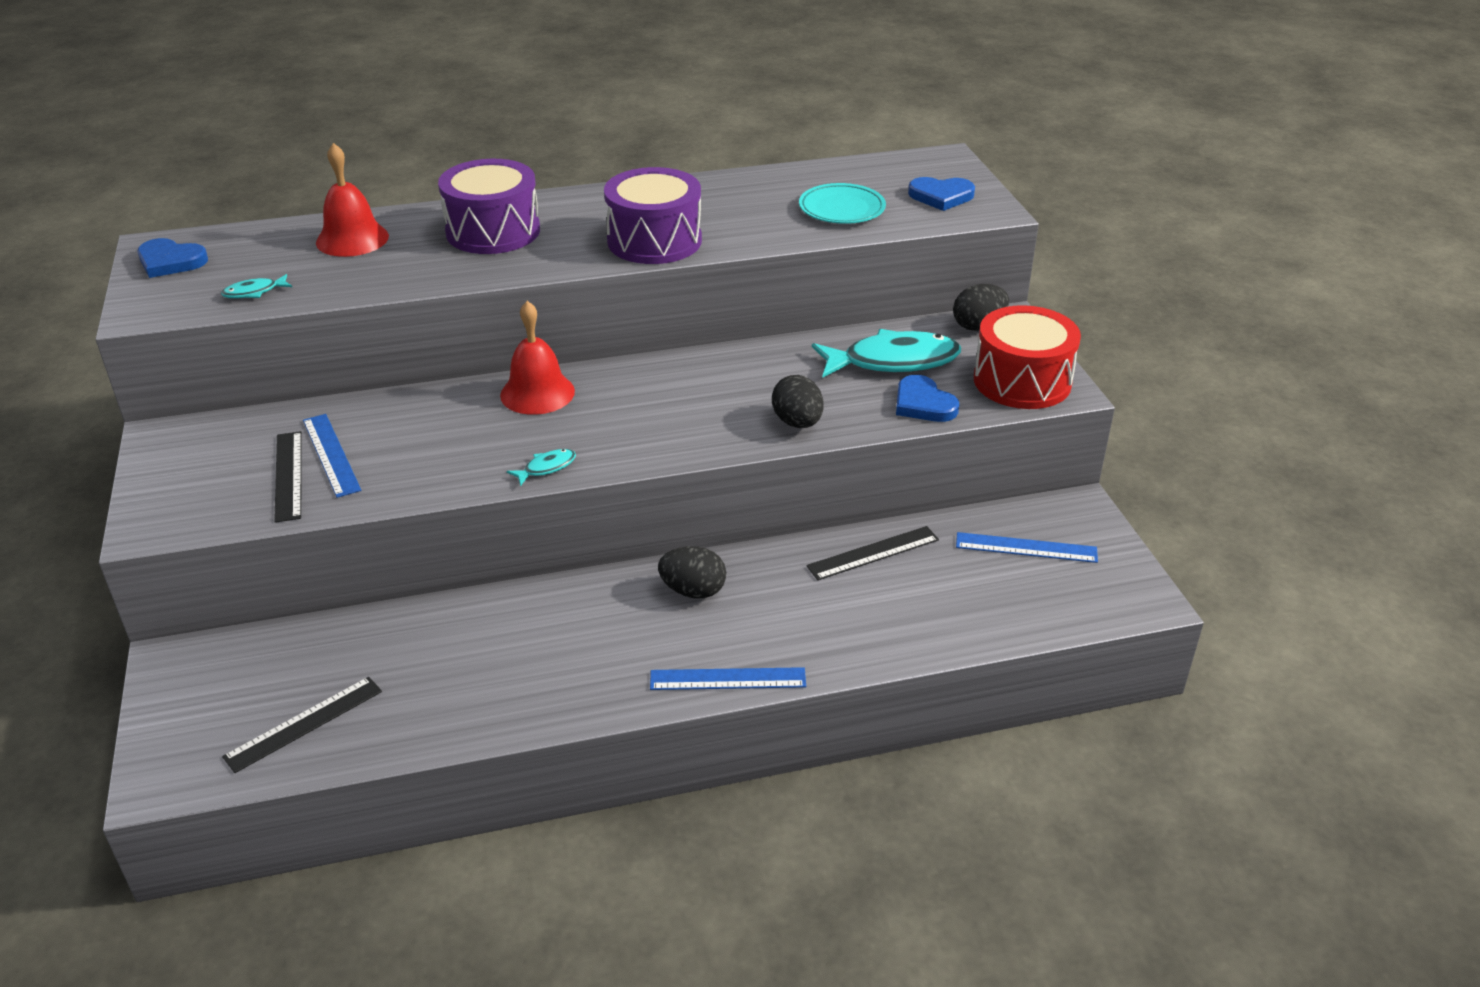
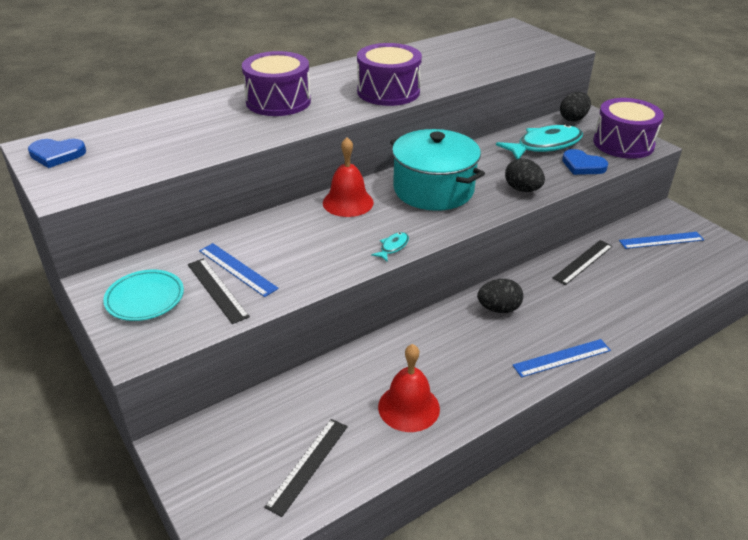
camera: 20 degrees left, 0 degrees up
turquoise fish [221,274,292,298] -> none
red bell [316,143,389,257] -> red bell moved to [378,344,440,432]
turquoise plate [799,183,886,224] -> turquoise plate moved to [103,270,184,321]
blue heart [908,177,975,211] -> none
red drum [974,305,1081,409] -> purple drum [593,98,664,159]
none -> turquoise pot [390,129,485,211]

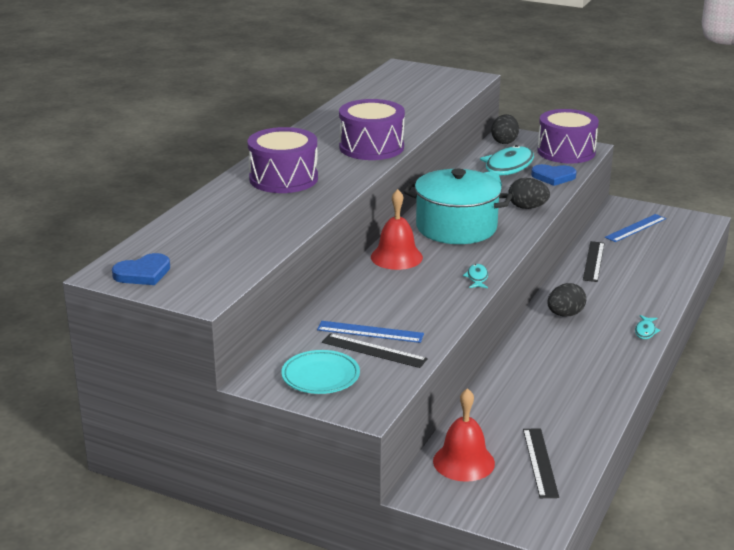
camera: 30 degrees left, 10 degrees down
red bell [378,344,440,432] -> red bell moved to [433,388,495,482]
blue ruler [512,339,611,378] -> turquoise fish [635,315,661,339]

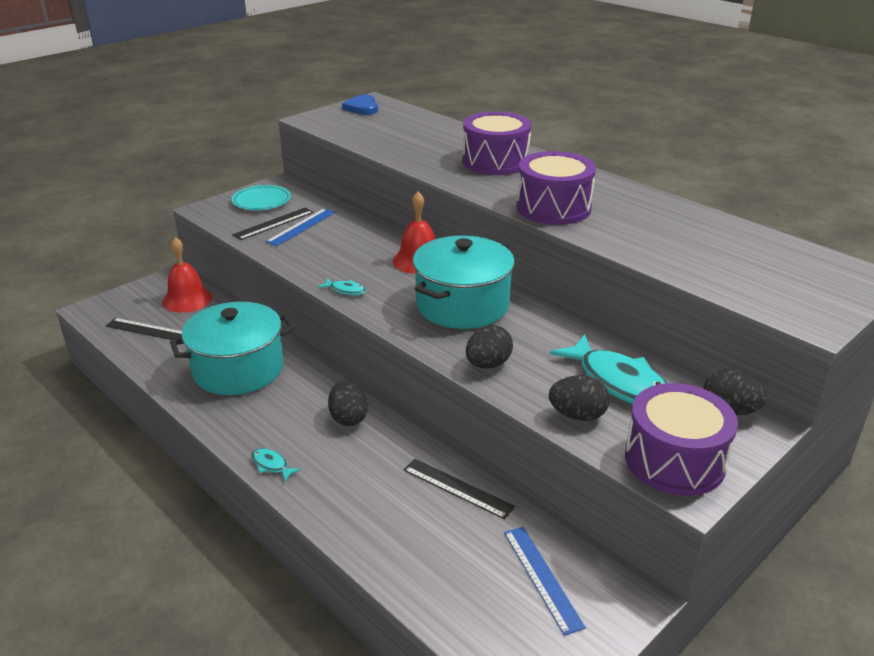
camera: 110 degrees right, 5 degrees up
blue heart [531,164,577,186] -> black egg [549,375,610,421]
none -> turquoise pot [170,302,295,395]

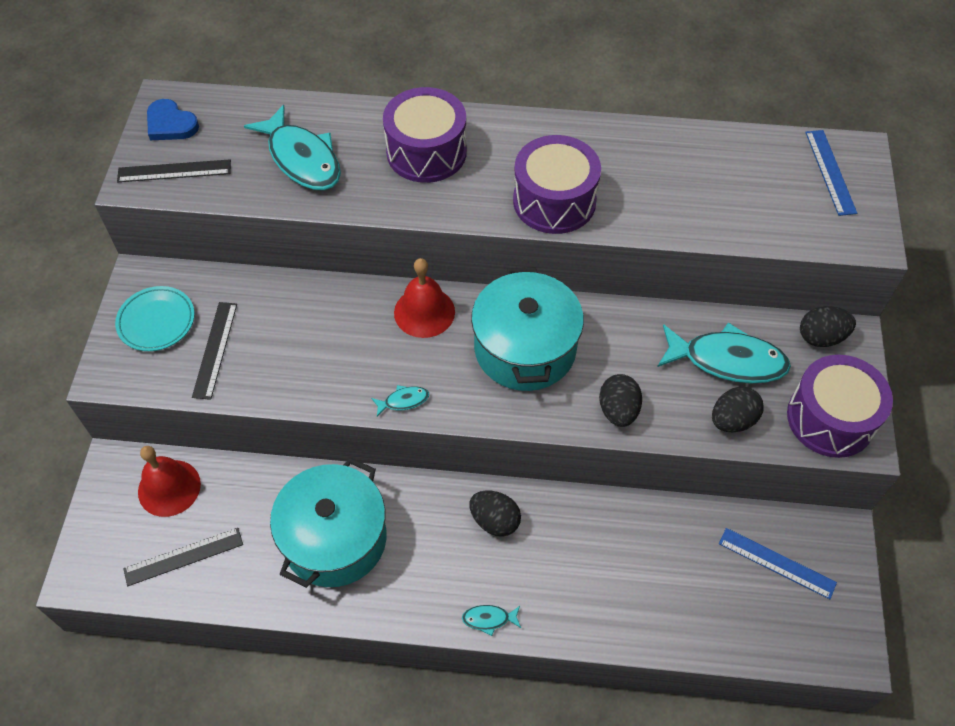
camera: 40 degrees left, 25 degrees up
blue ruler [265,209,335,246] -> blue ruler moved to [805,130,857,216]
black ruler [403,459,515,519] -> black ruler moved to [117,159,231,182]
none -> turquoise fish [244,105,341,190]

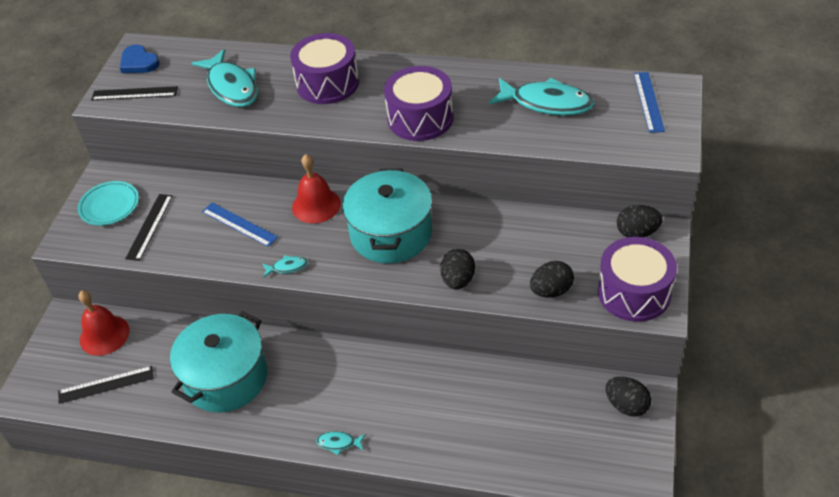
camera: 10 degrees right, 10 degrees down
black egg [469,491,521,537] -> black egg moved to [606,377,651,417]
turquoise fish [657,322,791,383] -> turquoise fish moved to [489,78,594,115]
blue ruler [719,528,837,599] -> blue ruler moved to [202,203,278,247]

